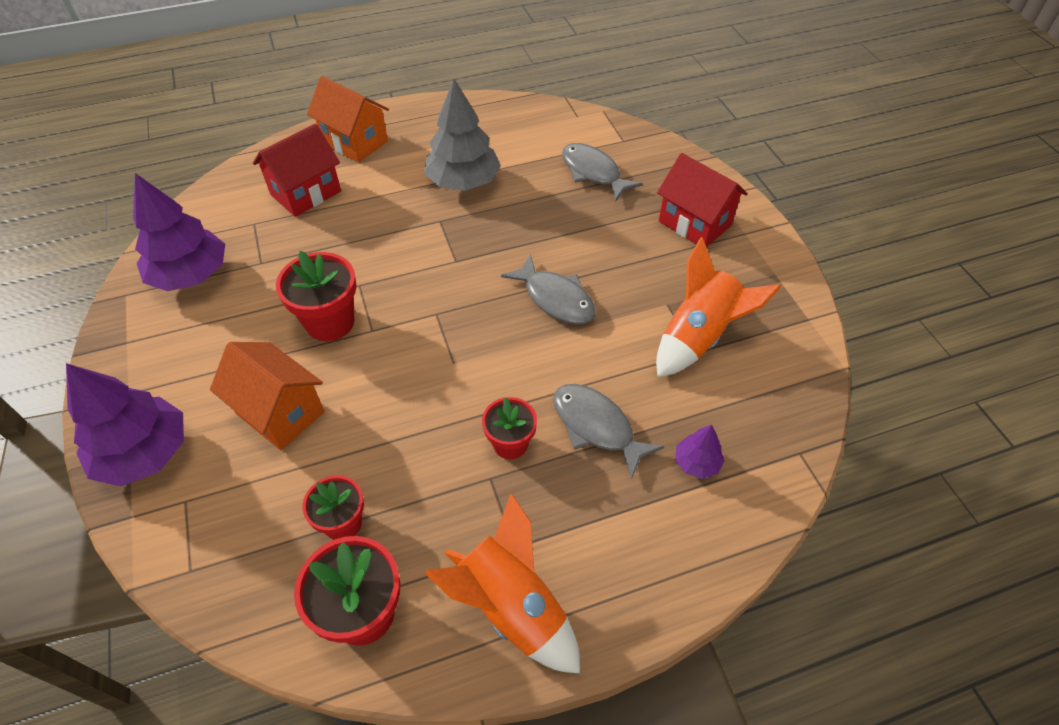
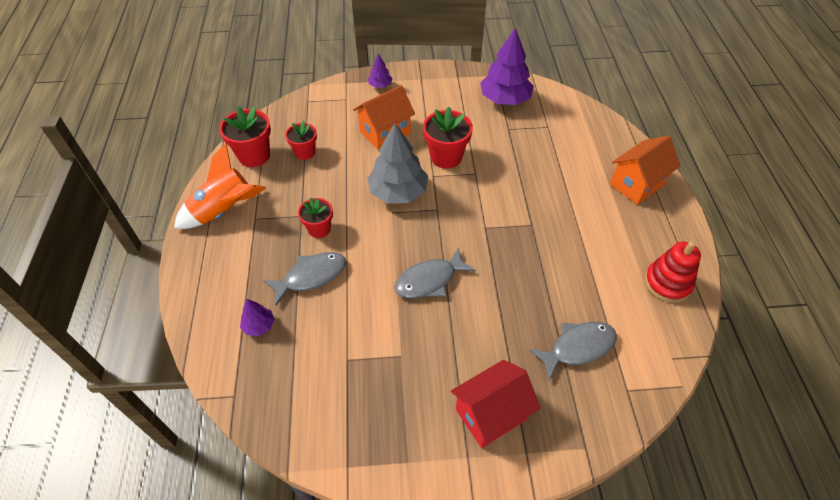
camera: 105 degrees right, 0 degrees up
purple tree [66,363,184,486] -> purple tree [368,54,392,88], size x0.48
red house [253,124,341,217] -> none
grey tree [424,79,501,191] -> grey tree moved to [367,123,428,204]
orange rocket [656,237,781,377] -> none
none -> red stacking toy [645,241,701,303]

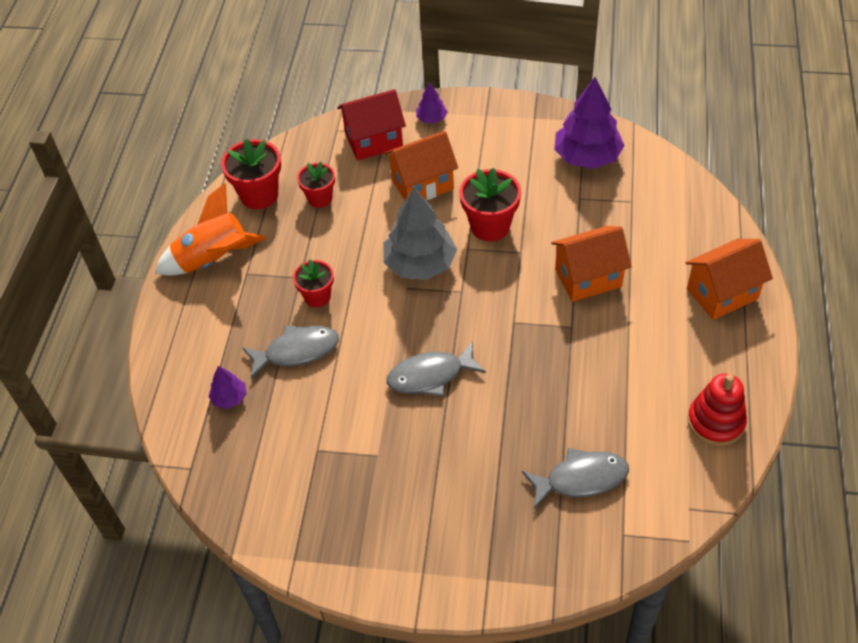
camera: 15 degrees right, 0 degrees up
red house [451,360,540,448] -> red house moved to [337,89,406,161]
none -> orange house [551,226,632,302]

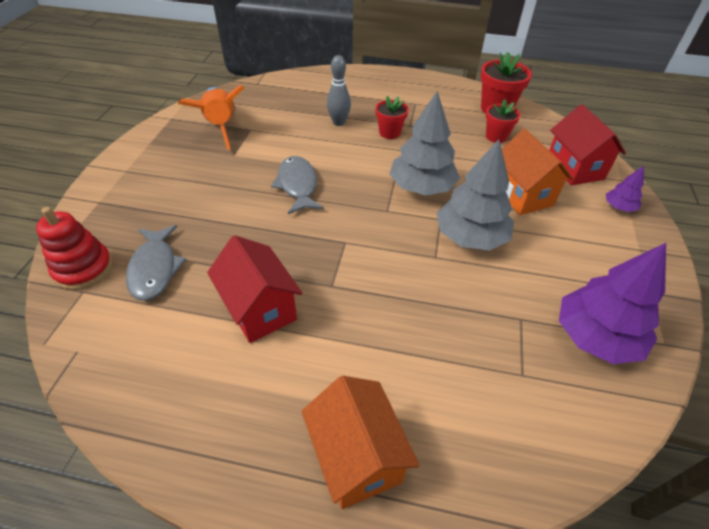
camera: 90 degrees right, 5 degrees down
orange rocket [155,183,266,276] -> orange rocket moved to [178,85,244,150]
purple tree [208,366,247,409] -> none
grey fish [243,325,339,379] -> grey bowling pin [327,55,351,126]
red flower pot [460,168,521,241] -> grey tree [437,139,514,250]
orange house [551,226,632,302] -> none
red stacking toy [687,374,747,446] -> red stacking toy moved to [36,207,113,290]
none -> red house [207,235,302,343]

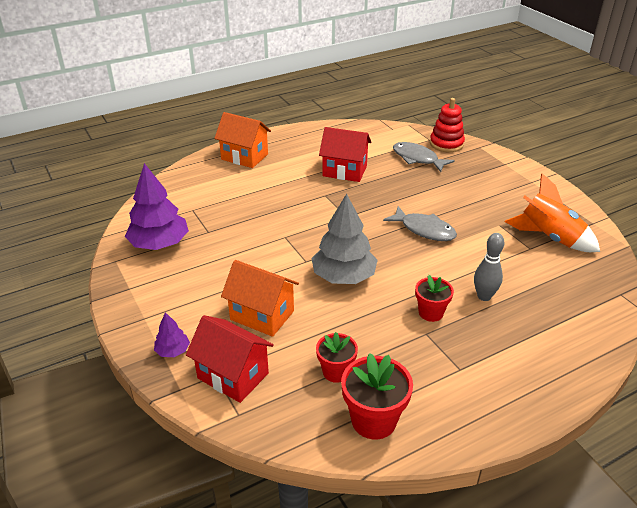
camera: 140 degrees right, 10 degrees down
grey tree [437,139,514,250] -> none

